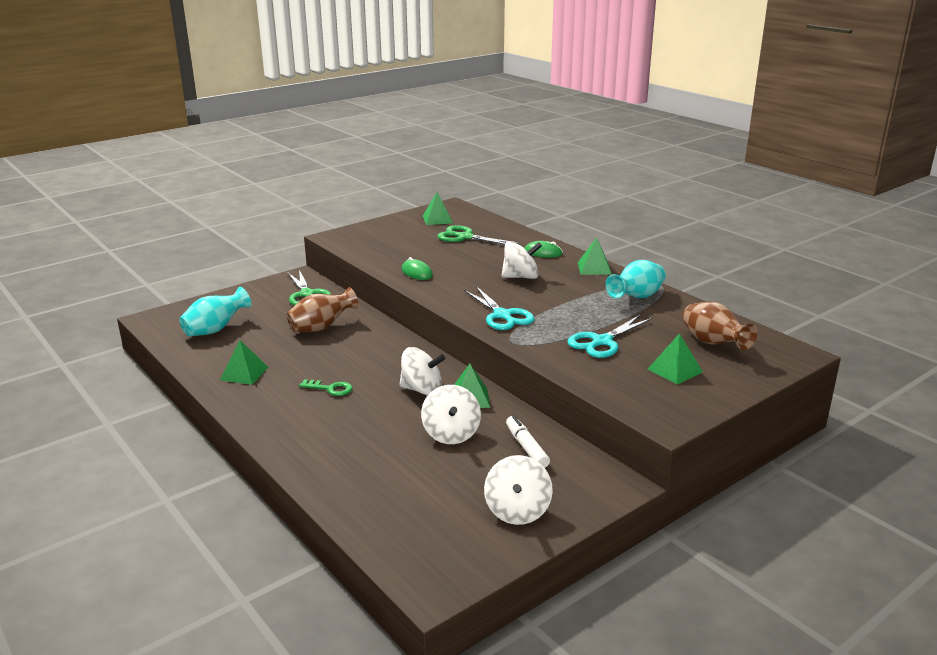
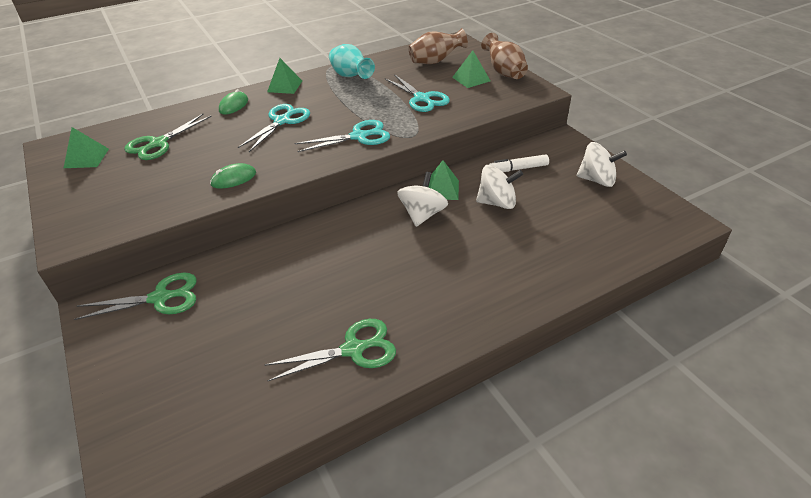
camera: 80 degrees left, 15 degrees up
turquoise vase [179,287,252,336] -> none
green pyramid [220,340,268,385] -> green scissors [265,319,396,381]
brown vase [286,287,359,332] -> brown vase moved to [481,33,528,79]
green key [299,379,353,396] -> none
white spinning top [501,241,542,279] -> turquoise scissors [238,104,310,152]

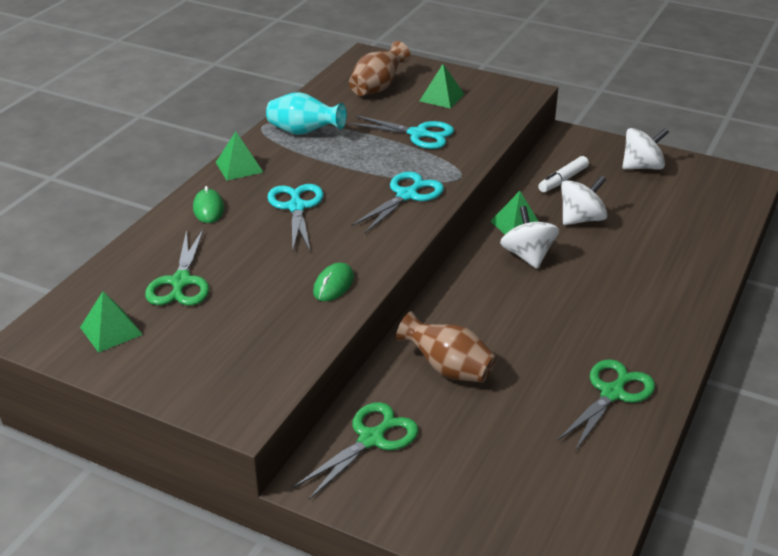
camera: 35 degrees left, 5 degrees down
brown vase [481,33,528,79] -> brown vase moved to [396,311,496,383]

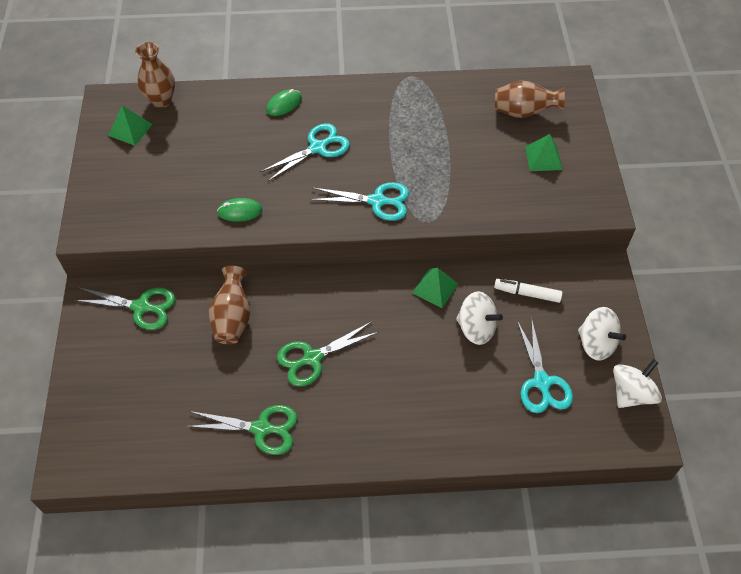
camera: 60 degrees right, 20 degrees up
green scissors [145,228,209,306] -> green scissors moved to [277,321,379,386]
green pyramid [216,131,263,181] -> none
turquoise vase [266,92,347,135] -> none
turquoise scissors [349,115,454,149] -> turquoise scissors moved to [517,317,573,413]
white spinning top [500,206,559,269] -> white spinning top moved to [613,359,662,408]
none -> brown vase [135,42,175,108]

